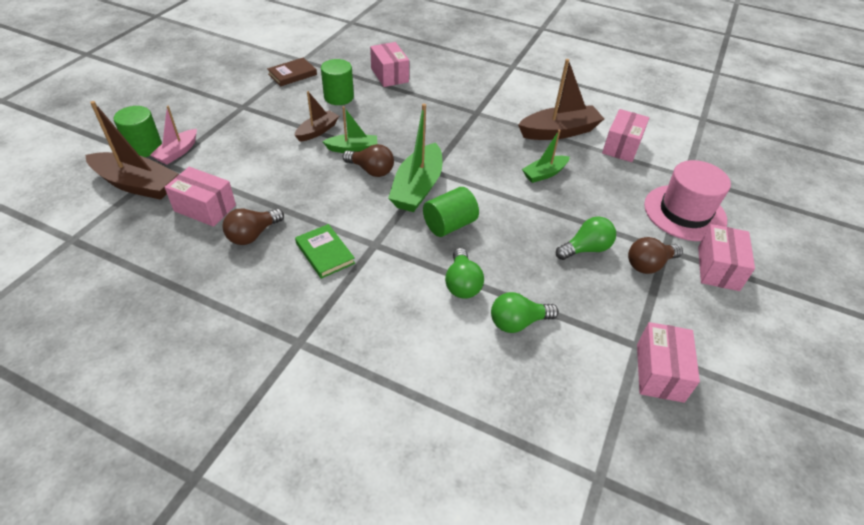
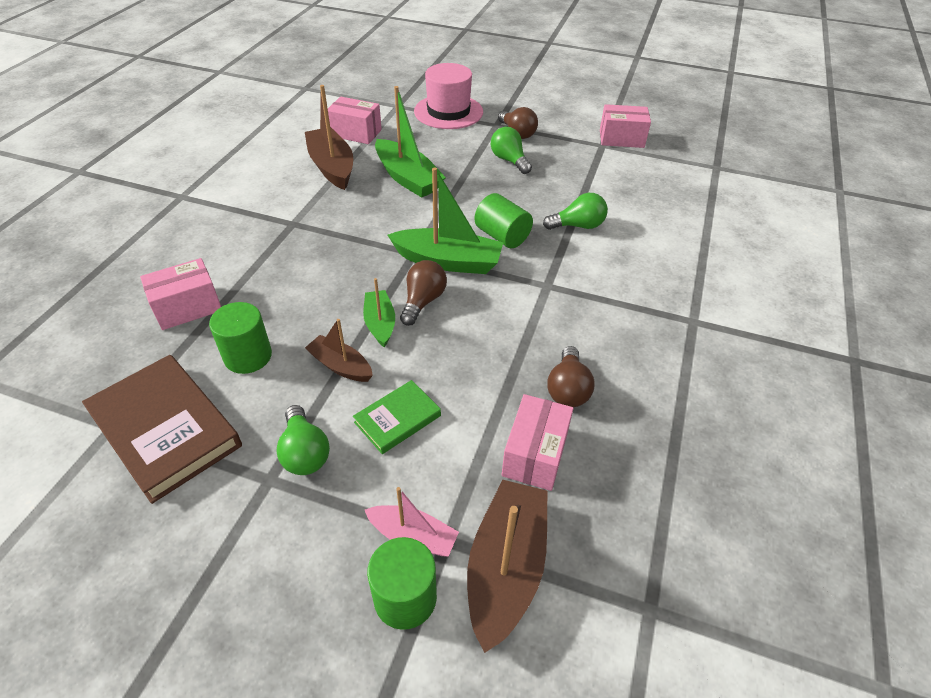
camera: 95 degrees left, 0 degrees up
brown light bulb [222,208,284,245] -> brown light bulb turned 60 degrees clockwise [547,346,595,407]
brown book [267,58,317,86] -> brown book [82,355,242,504], size x1.87
green book [295,224,355,279] -> green book moved to [353,380,441,454]
green light bulb [491,292,559,333] -> green light bulb moved to [276,405,330,475]
green boat [522,130,570,183] -> green boat [375,86,446,198], size x1.72
pink box [698,224,755,291] -> none

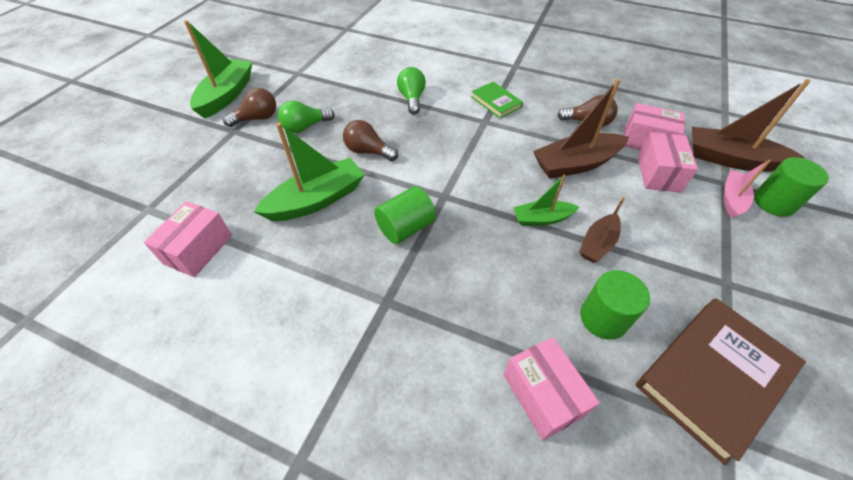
camera: 85 degrees left, 5 degrees up
green light bulb [276,405,330,475] -> none
brown boat [305,85,353,190] -> brown boat moved to [533,79,629,179]
green book [353,380,441,454] -> green book moved to [471,82,523,118]
green boat [387,167,504,274] -> green boat moved to [184,20,252,118]
brown light bulb [400,260,447,326] -> brown light bulb moved to [343,120,398,161]
pink hat [414,63,483,129] -> none
green cylinder [475,193,533,248] -> green cylinder moved to [374,186,436,244]
pink box [600,104,651,148] -> pink box moved to [638,132,698,192]

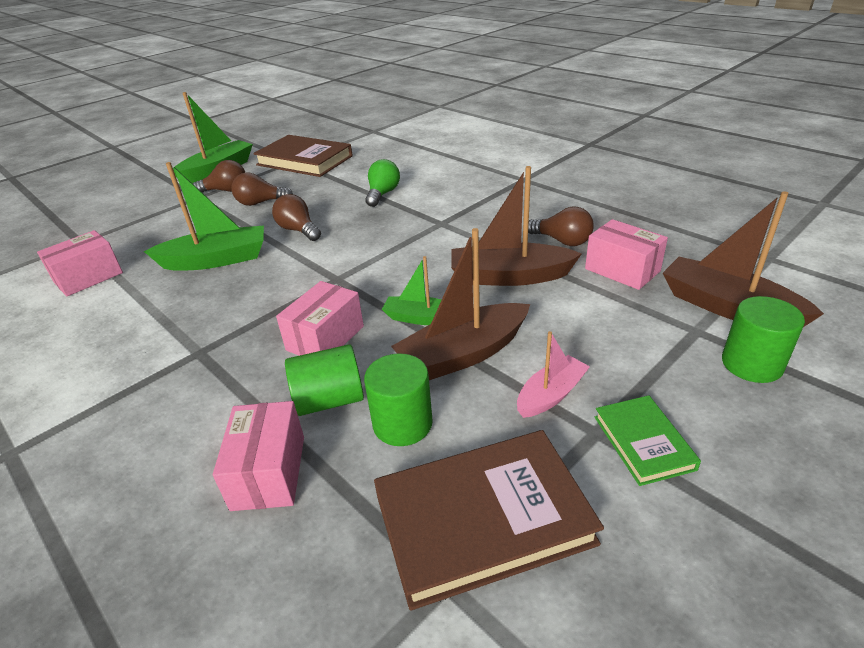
camera: 25 degrees right, 15 degrees down
green light bulb [278,101,335,133] -> brown light bulb [231,172,293,206]
green cylinder [374,186,436,244] -> green cylinder moved to [285,344,364,416]
green book [471,82,523,118] -> green book moved to [595,395,701,486]
brown boat [579,197,625,263] -> brown boat [391,228,530,380], size x1.72
pink box [638,132,698,192] -> pink box moved to [276,281,364,356]
pink boat [724,160,771,218] -> pink boat moved to [517,331,590,418]
none -> brown book [253,135,353,177]

